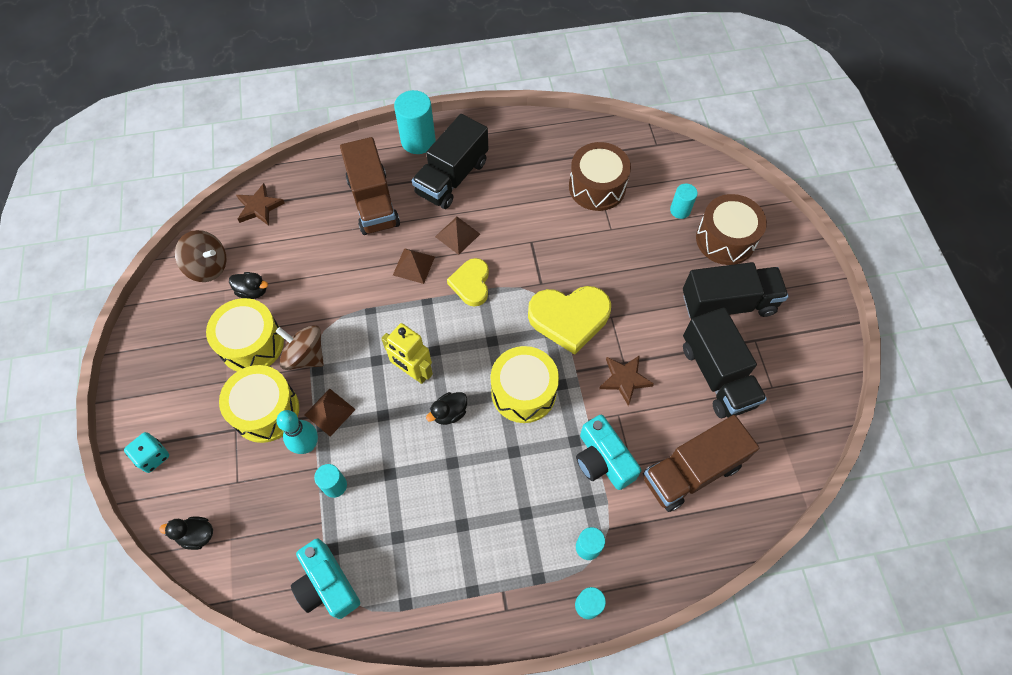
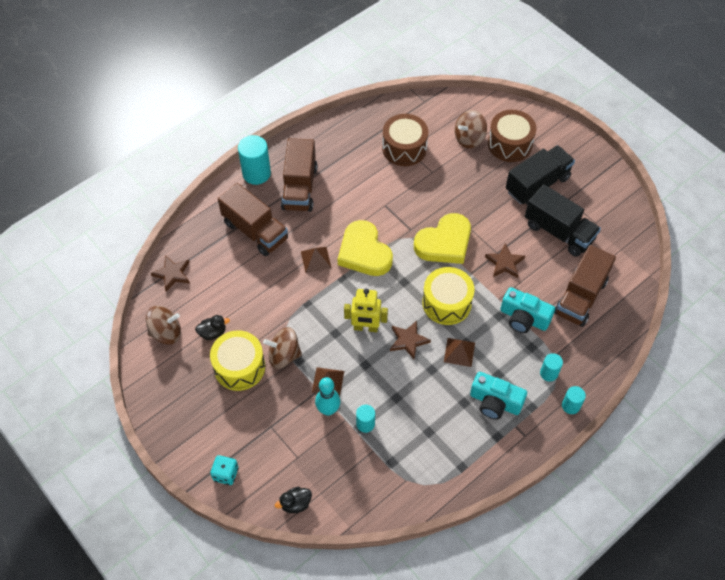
camera: 30 degrees left, 5 degrees down
yellow drum [219,365,299,443] -> none
turquoise camera [291,538,360,619] -> turquoise camera moved to [470,372,527,420]
black truck [412,114,488,209] -> brown truck [281,138,317,212]
black duck [426,392,467,425] -> brown star [390,321,431,359]
brown pyramid [435,217,480,255] -> brown pyramid moved to [444,338,475,367]
yellow heart [447,258,489,307] -> yellow heart [338,220,393,276], size x1.60
turquoise cylinder [670,184,698,219] -> brown spinning top [455,110,487,148]

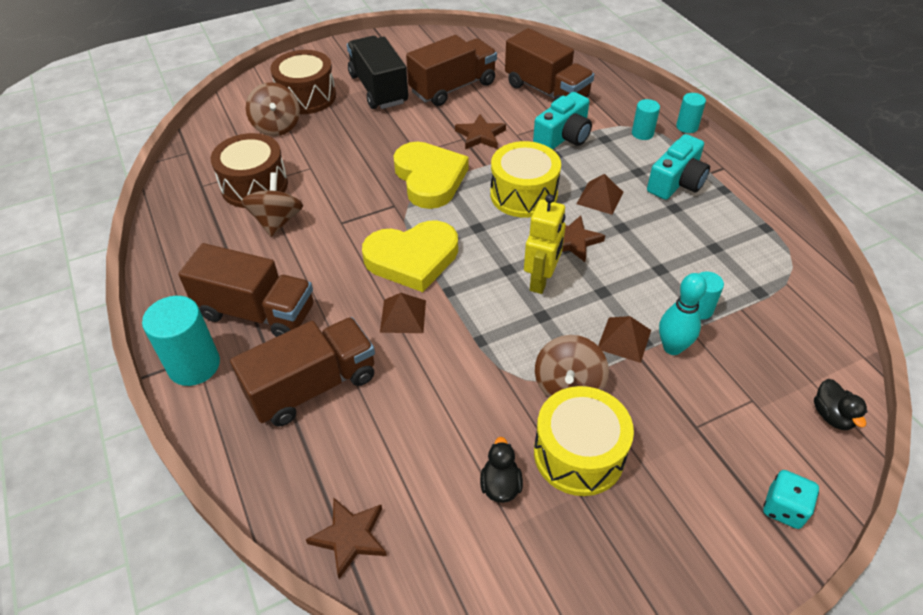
camera: 75 degrees left, 10 degrees down
brown spinning top [146,306,181,345] -> brown spinning top moved to [242,172,303,237]
black truck [525,185,601,257] -> brown truck [406,35,497,106]

